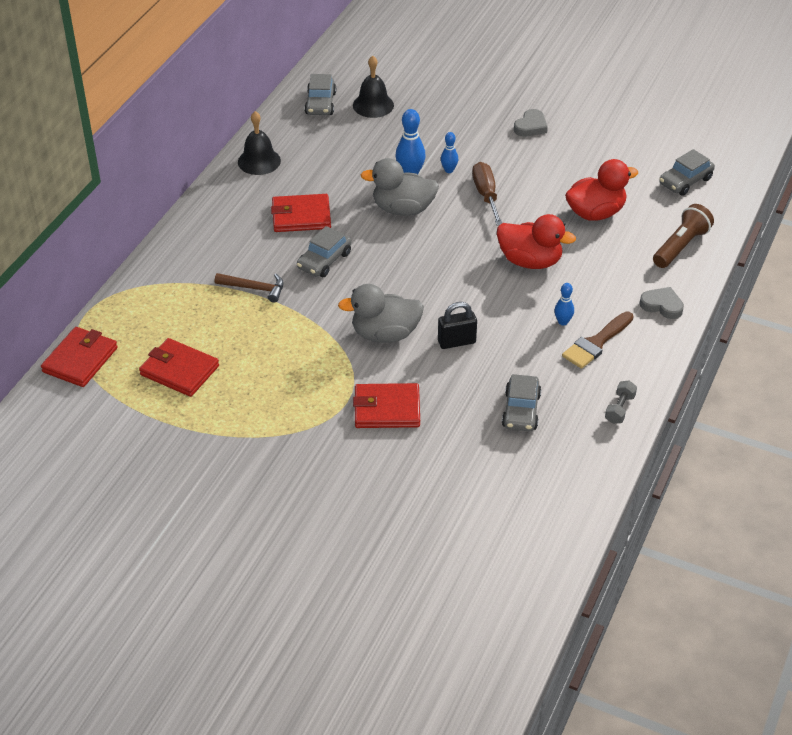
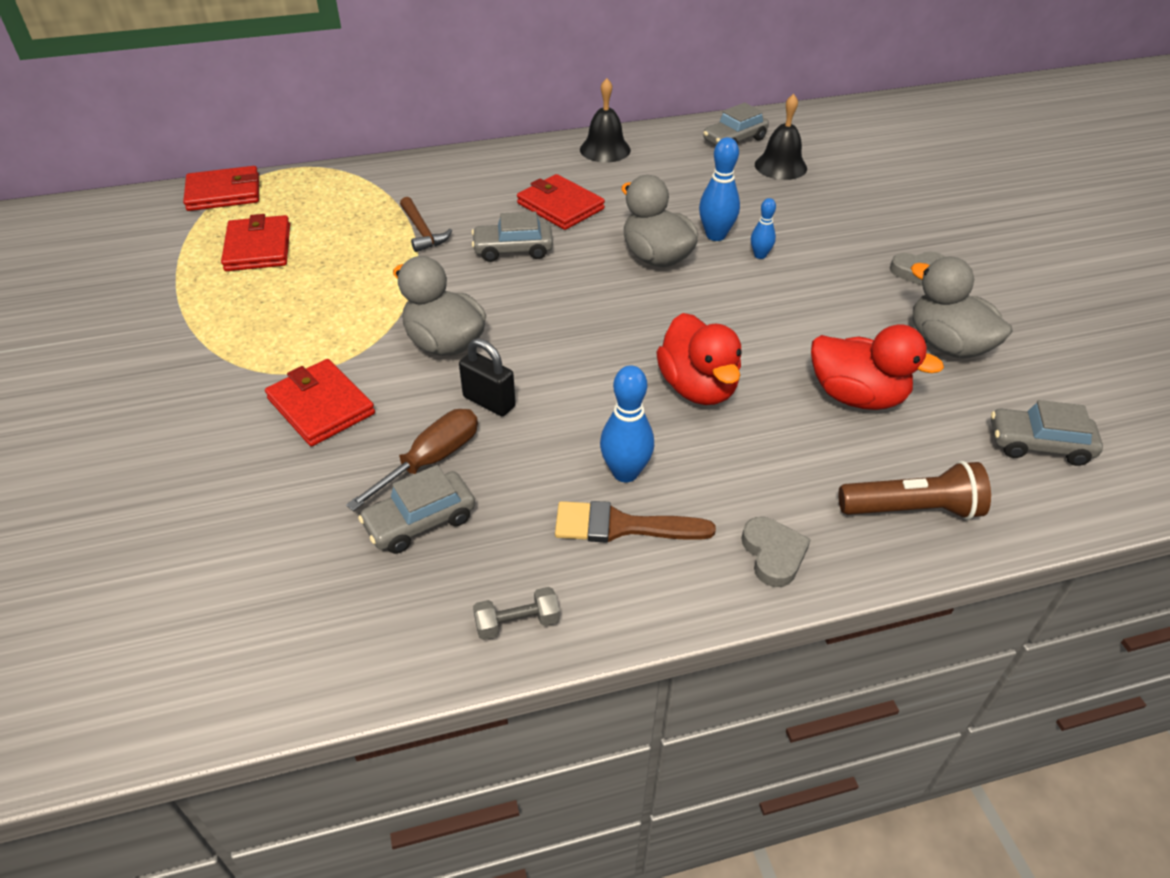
camera: 50 degrees right, 0 degrees up
brown screwdriver [472,162,502,226] -> brown screwdriver moved to [346,409,478,511]
blue bowling pin [554,283,574,325] -> blue bowling pin [600,365,654,482], size x1.68
none -> grey duck [911,256,1013,358]

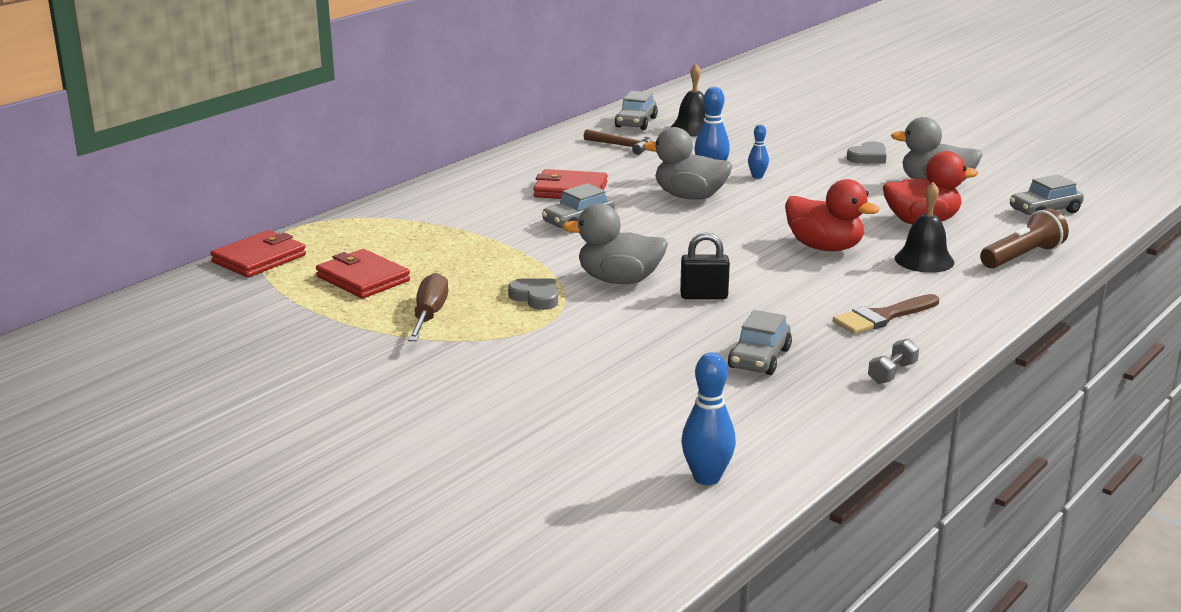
camera: 35 degrees left, 20 degrees down
red wallet [265,359,375,446] -> none
brown screwdriver [346,409,478,511] -> brown screwdriver moved to [408,273,448,341]
brown hammer [400,197,452,252] -> brown hammer moved to [584,129,652,155]
black bell [580,78,631,163] -> black bell moved to [895,182,954,273]
blue bowling pin [600,365,654,482] -> blue bowling pin moved to [681,352,736,485]
grey heart [742,517,811,587] -> grey heart moved to [508,278,558,310]

